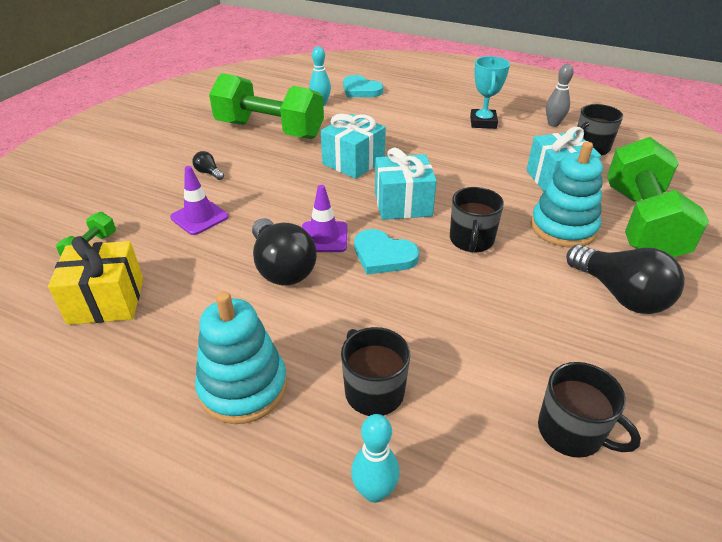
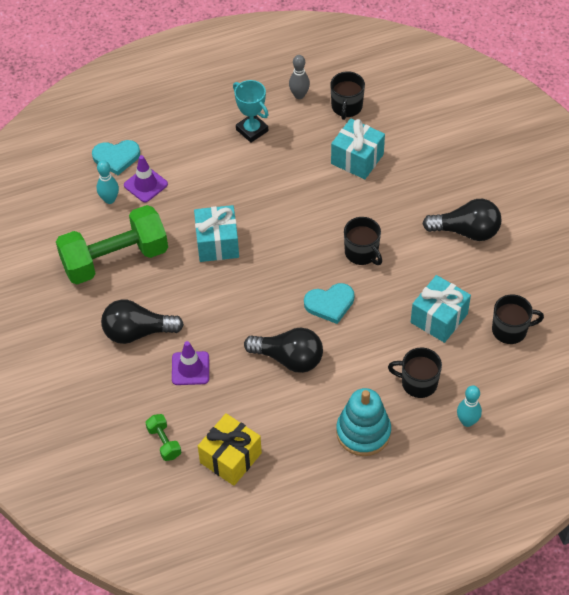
camera: 45 degrees left, 15 degrees up
black light bulb [192,151,224,180] -> black light bulb [101,300,184,344], size x2.26
purple traffic cone [302,185,348,252] -> purple traffic cone moved to [124,155,168,202]
turquoise gift [375,148,437,220] -> turquoise gift moved to [411,275,471,343]
turquoise stacking toy [530,142,603,248] -> none
green dumbbell [607,137,709,257] -> none

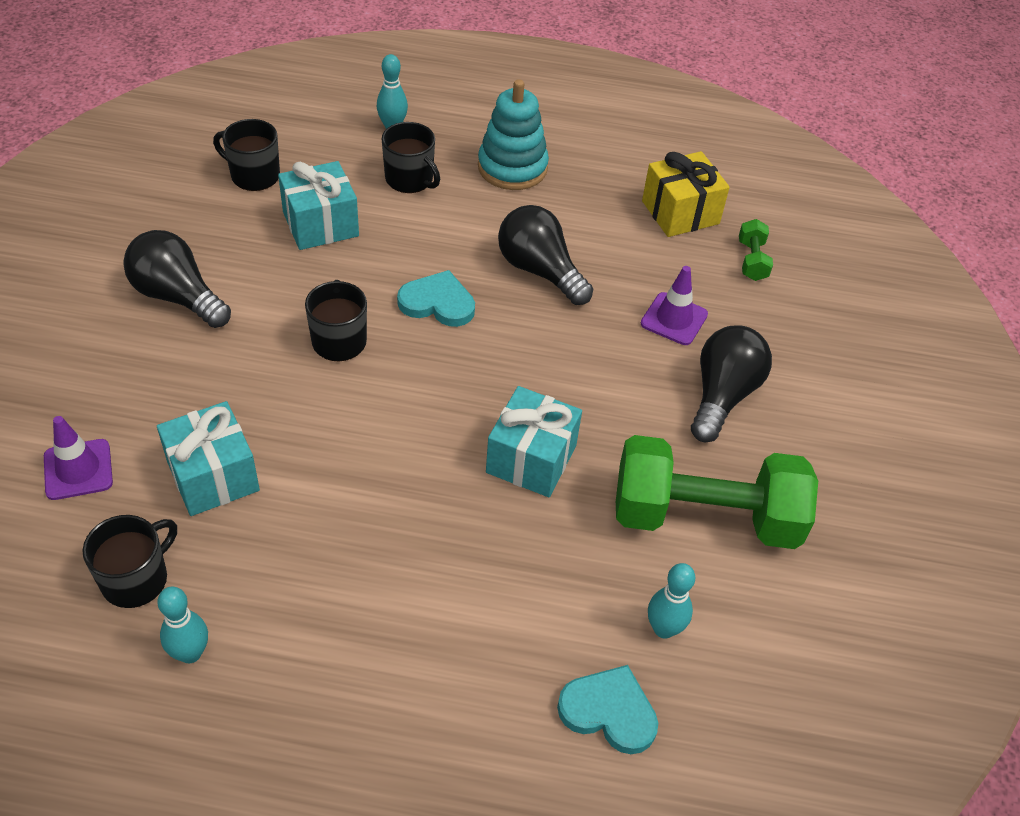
camera: 155 degrees left, 5 degrees down
black light bulb [101,300,184,344] -> black light bulb turned 90 degrees counterclockwise [691,325,772,443]
purple traffic cone [124,155,168,202] -> purple traffic cone moved to [44,416,113,500]
turquoise trophy [233,80,269,143] -> none
grey bowling pin [289,55,310,99] -> turquoise bowling pin [157,587,208,663]

